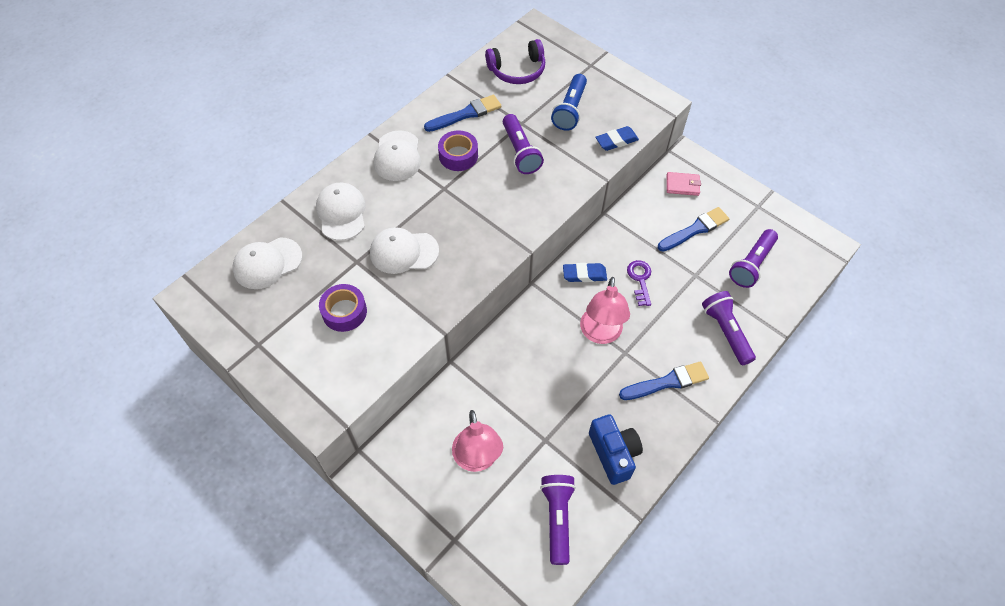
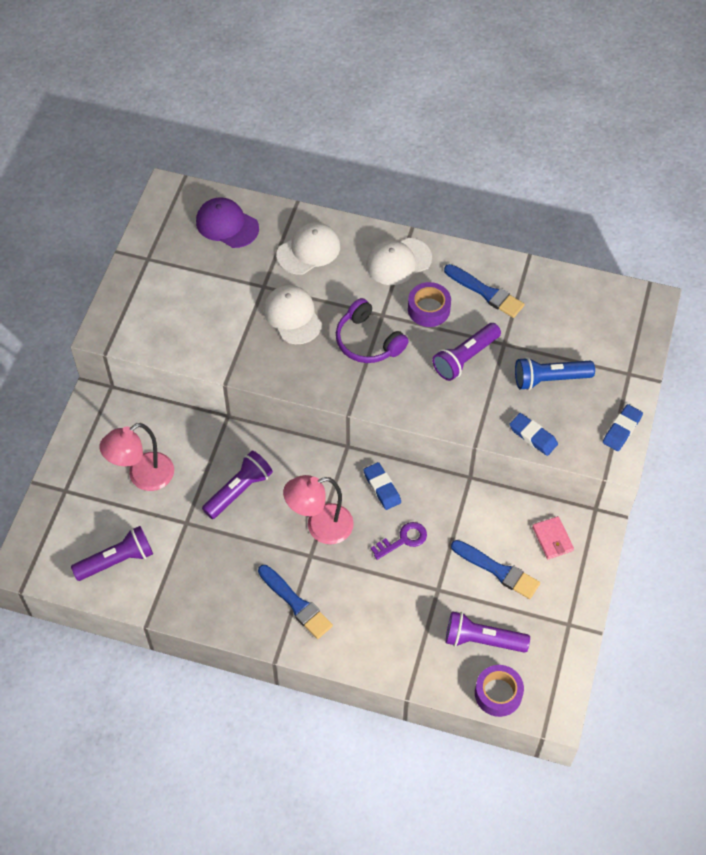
camera: 65 degrees right, 0 degrees up
white cap [233,237,302,289] -> purple cap [196,197,259,248]
purple tape [319,284,367,332] -> purple tape moved to [475,665,524,717]
purple headphones [485,39,545,84] -> purple headphones moved to [336,298,409,363]
blue camera [589,414,643,485] -> none
purple flashlight [702,291,756,365] -> purple flashlight moved to [202,451,273,519]
none -> blue eraser [603,404,643,451]

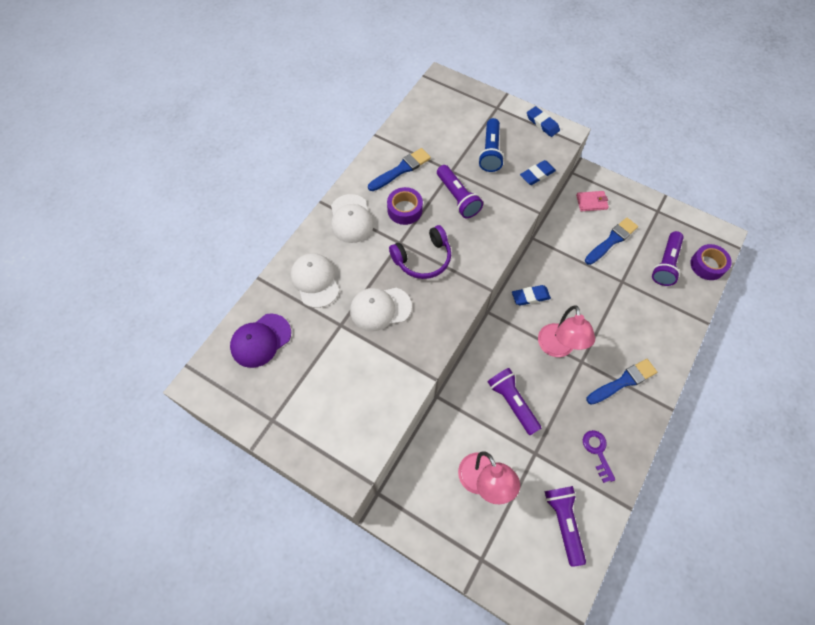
camera: 75 degrees left, 5 degrees up
purple key [371,522,427,560] -> purple key moved to [583,430,615,483]

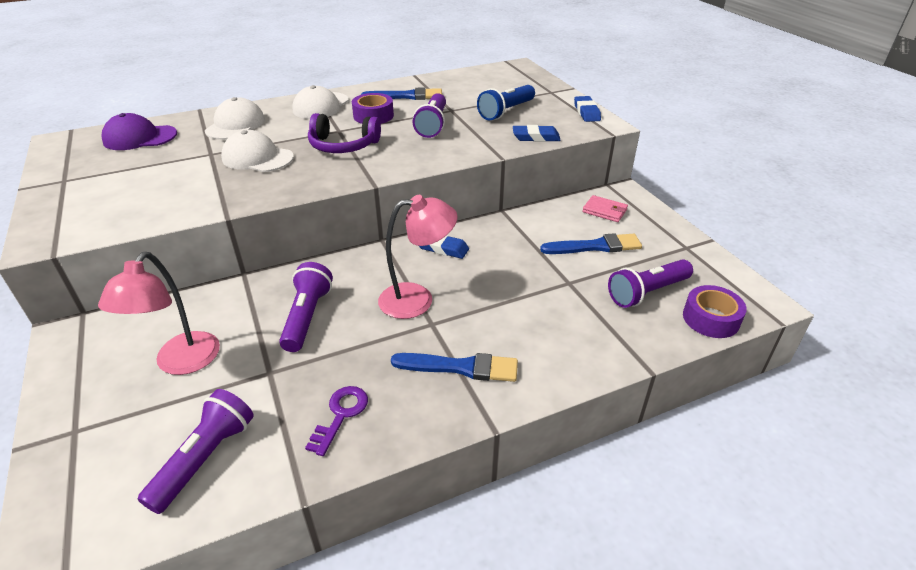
camera: 35 degrees right, 25 degrees down
pink lamp [538,305,595,357] -> pink lamp turned 135 degrees counterclockwise [378,195,458,319]

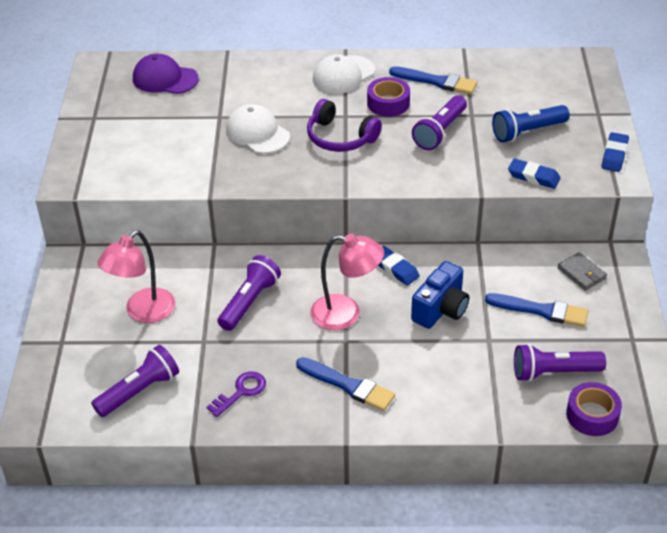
camera: 25 degrees right, 5 degrees up
white cap [205,97,265,140] -> none
pink wallet [582,195,628,222] -> grey wallet [557,252,607,291]
none -> blue camera [411,261,469,329]

